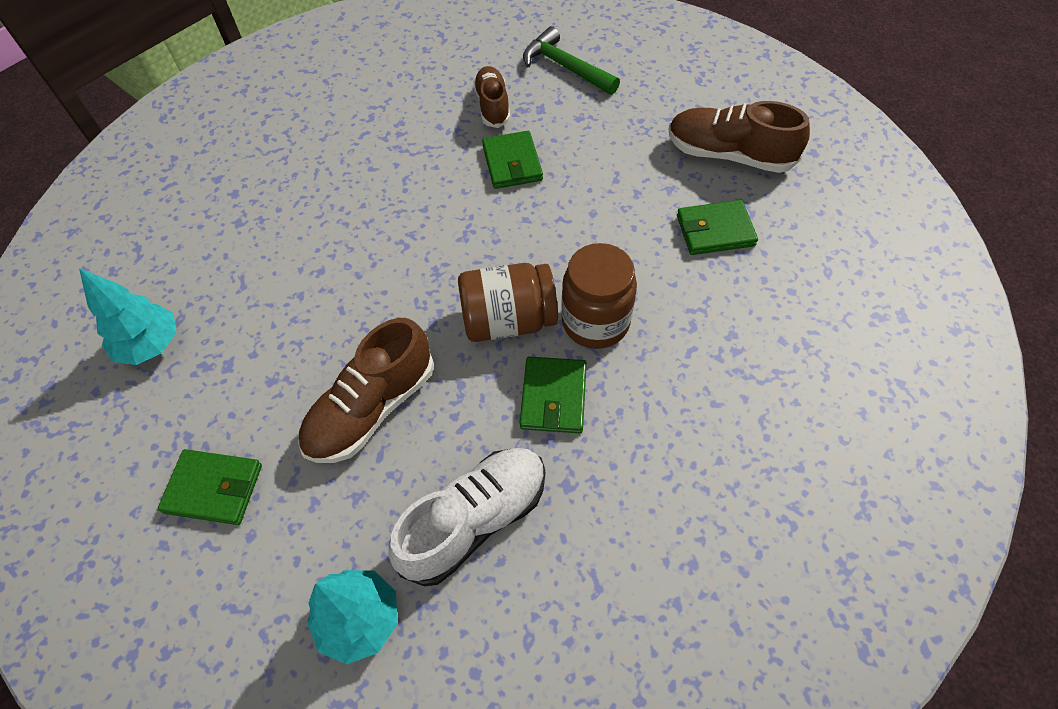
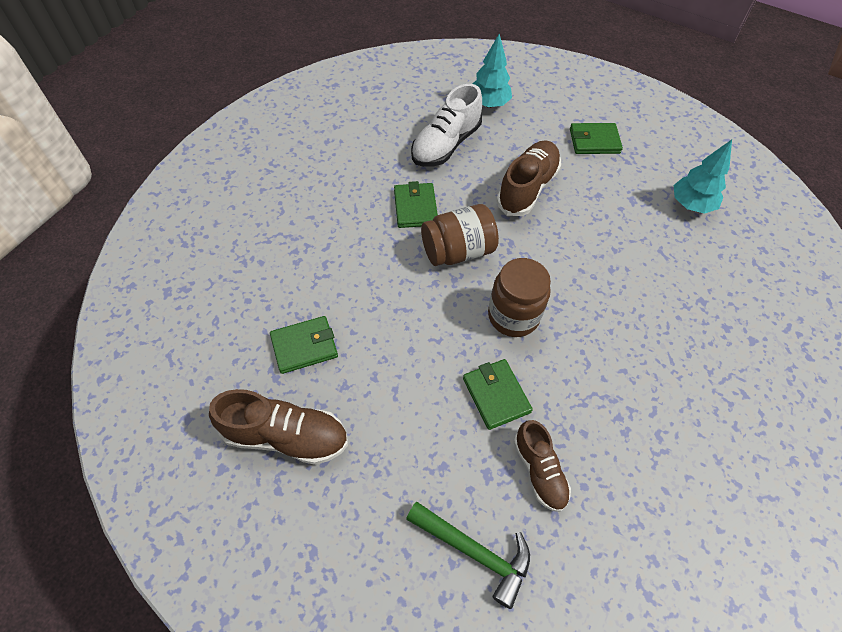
camera: 165 degrees right, 0 degrees up
brown jar [561,243,637,349] -> brown jar moved to [488,258,551,337]

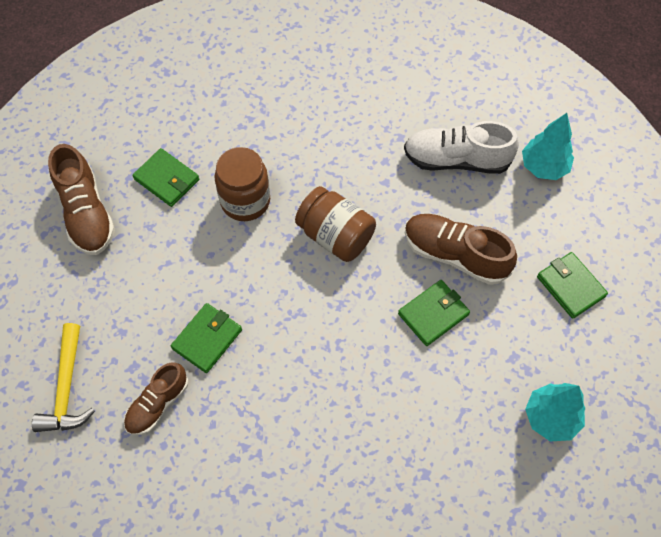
camera: 60 degrees right, 5 degrees up
green wallet [394,181,438,228] -> green wallet moved to [398,280,470,346]
green hammer [406,502,530,609] -> yellow hammer [32,323,95,432]
brown jar [488,258,551,337] -> brown jar moved to [215,147,270,221]
brown shoe [496,140,561,216] -> brown shoe turned 150 degrees counterclockwise [405,214,517,285]

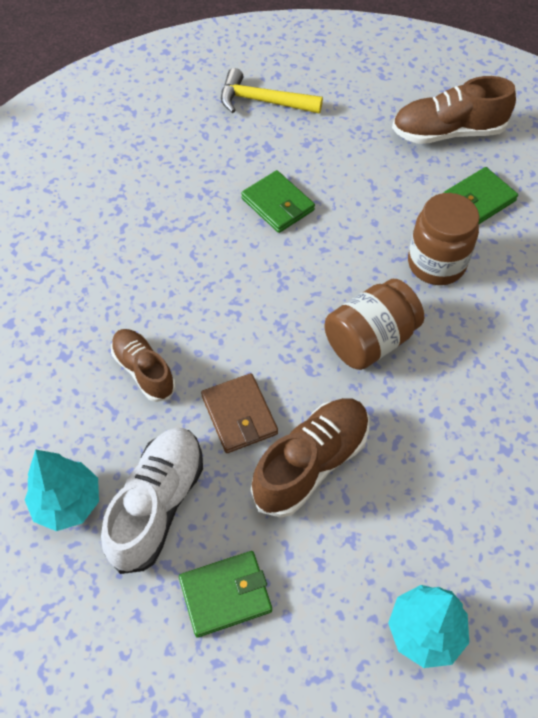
camera: 105 degrees right, 5 degrees down
brown shoe [124,363,189,435] -> brown shoe moved to [111,329,176,402]
green wallet [398,280,470,346] -> brown wallet [201,373,278,453]
white shoe [404,121,519,174] -> white shoe moved to [101,428,203,574]

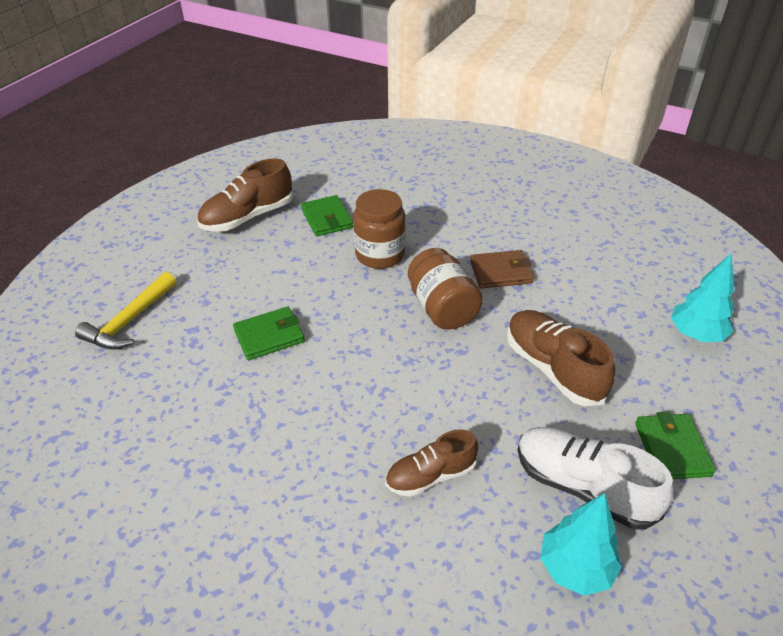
camera: 75 degrees left, 15 degrees down
brown wallet [201,373,278,453] -> brown wallet moved to [470,250,534,289]
brown shoe [392,76,516,144] -> brown shoe turned 45 degrees clockwise [197,158,293,232]

